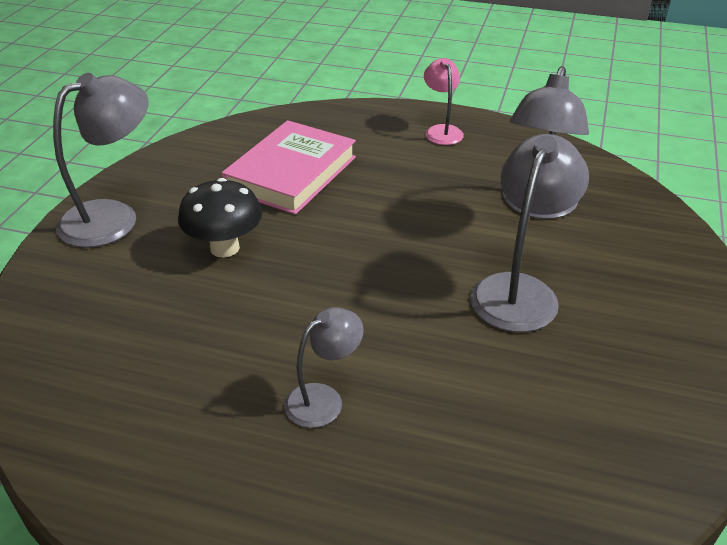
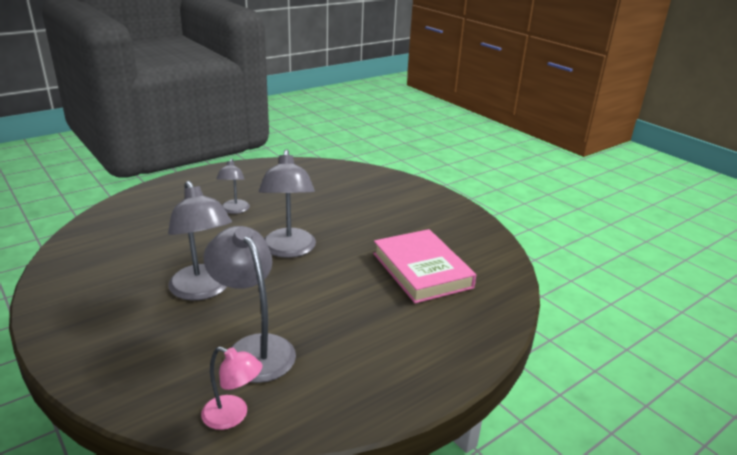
camera: 125 degrees right, 10 degrees down
grey lamp [53,73,149,248] -> grey lamp moved to [259,149,316,258]
black mushroom [178,178,262,258] -> none
pink lamp [424,58,464,145] -> pink lamp moved to [201,347,263,430]

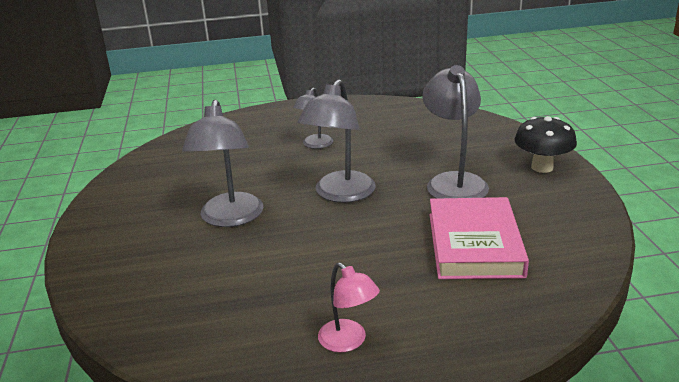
camera: 30 degrees right, 0 degrees up
pink lamp [201,347,263,430] -> pink lamp moved to [318,262,380,352]
grey lamp [203,226,296,383] -> grey lamp moved to [422,65,489,199]
none -> black mushroom [514,116,577,173]

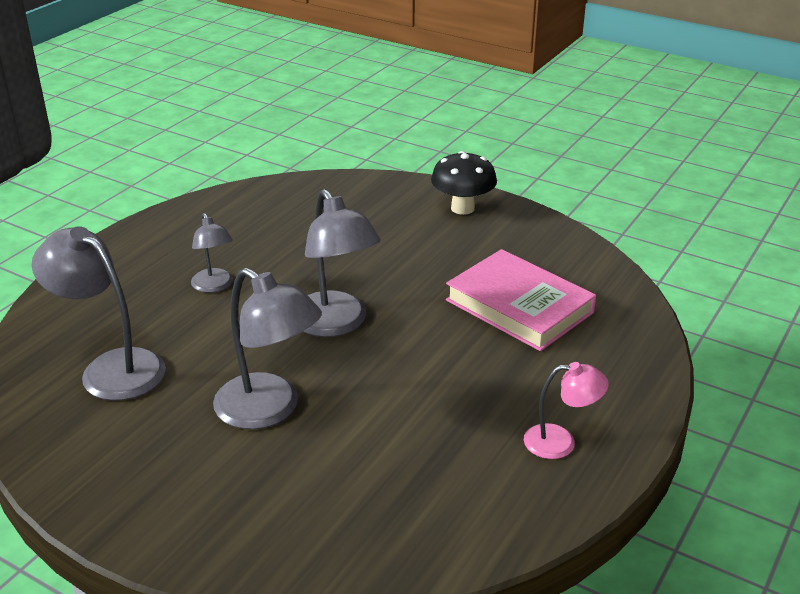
camera: 50 degrees left, 5 degrees up
grey lamp [422,65,489,199] -> grey lamp moved to [32,226,166,401]

